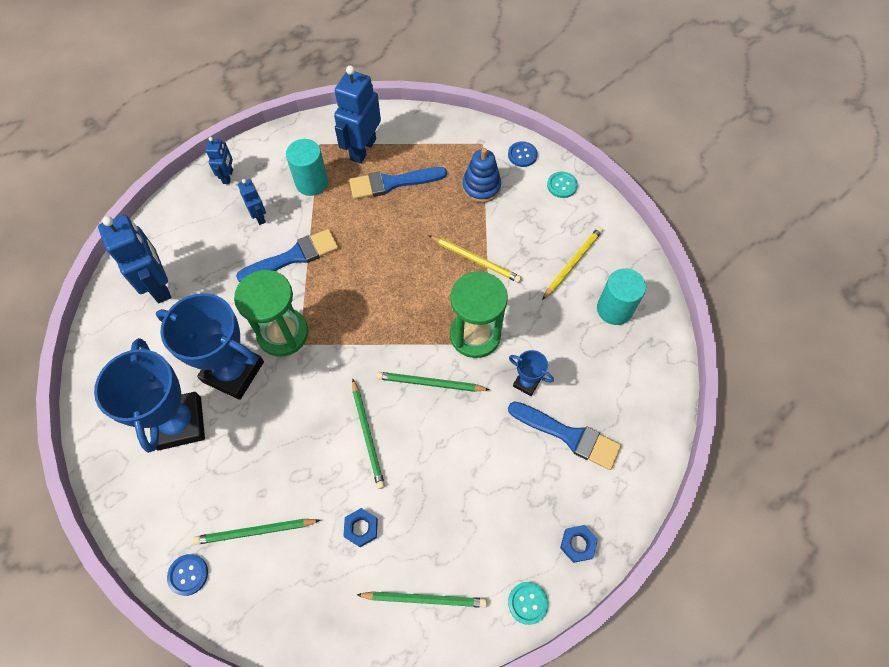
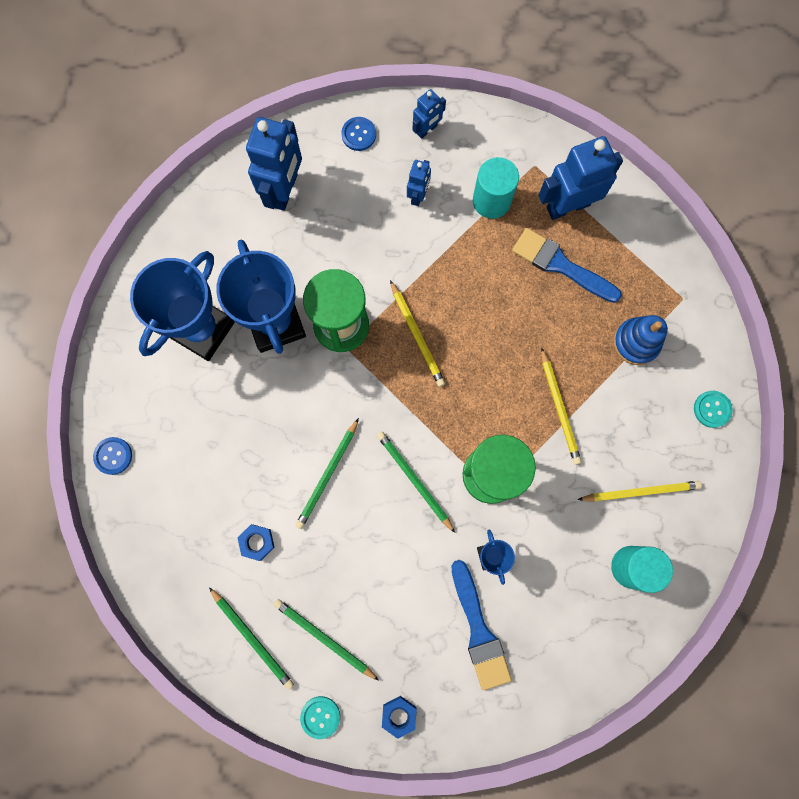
camera: 45 degrees right, 15 degrees up
green pencil [193,519,320,545] -> green pencil moved to [274,599,379,681]
blue brush [236,229,339,282] -> none
blue button [508,141,538,167] -> blue button moved to [341,117,376,151]
none -> yellow pencil [390,280,445,387]

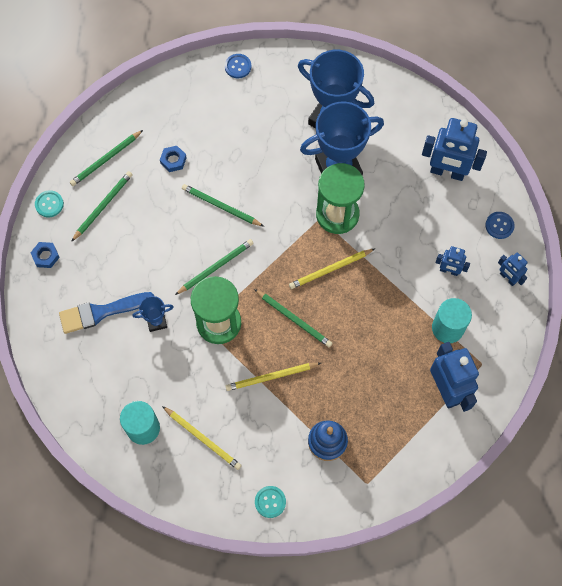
camera: 90 degrees right, 10 degrees down
blue brush [512,228,622,303] -> none
yellow pencil [577,481,702,502] -> yellow pencil turned 45 degrees counterclockwise [162,406,242,470]
none -> green pencil [254,289,332,347]

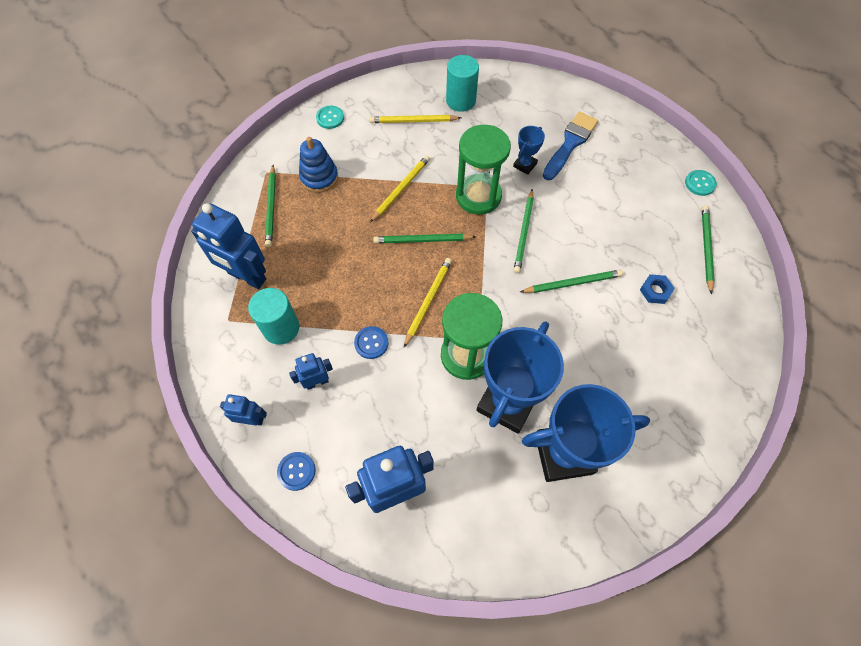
camera: 140 degrees right, 5 degrees down
blue nut [30,242,60,268] -> none
green pencil [71,171,133,242] -> green pencil moved to [265,165,276,247]
blue button [225,54,252,79] -> blue button moved to [354,326,389,359]

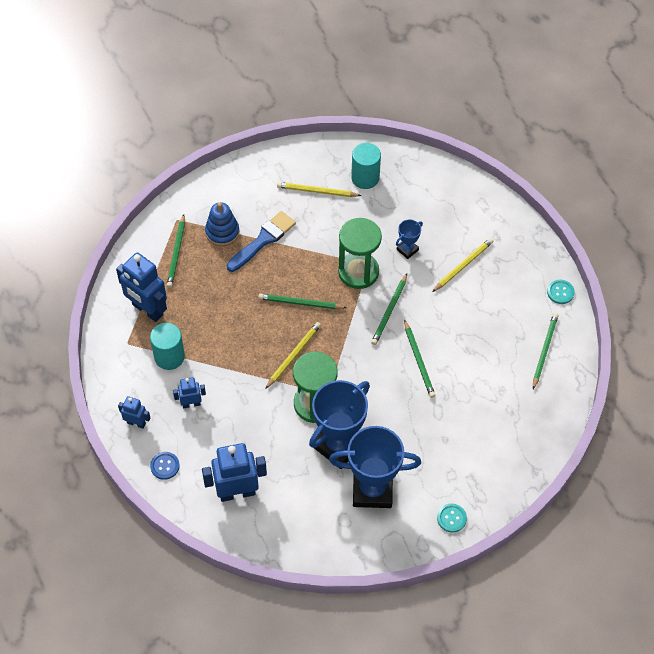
camera: 10 degrees right, 5 degrees down
turquoise button [316,106,344,129] -> turquoise button moved to [437,504,467,533]
blue button [354,326,389,359] -> none
yellow pencil [370,155,430,222] -> yellow pencil moved to [432,238,493,292]
green pencil [520,270,623,293] -> green pencil turned 75 degrees clockwise [404,320,435,398]
blue brush [543,112,598,180] -> blue brush moved to [227,211,296,272]
blue nut [640,274,675,304] -> none

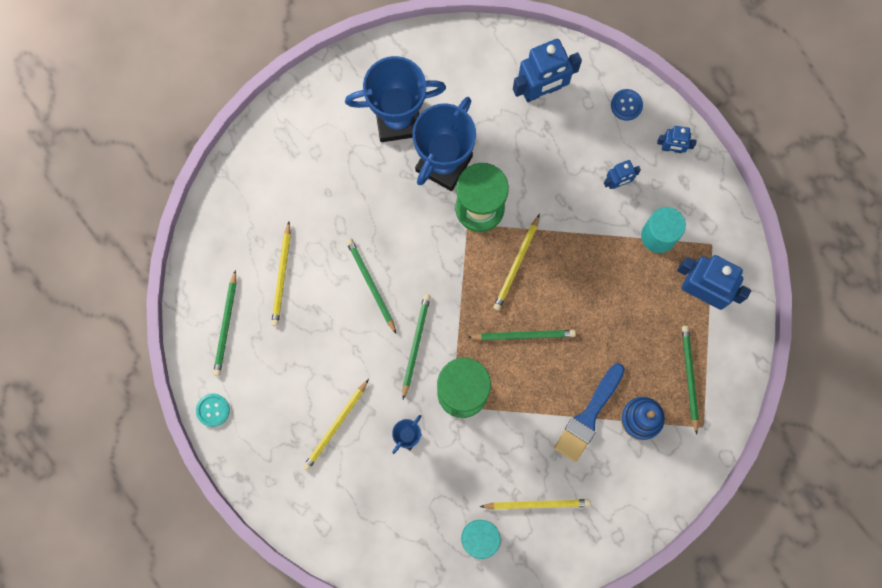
camera: 170 degrees right, 20 degrees up
turquoise button [437,504,467,533] -> none
none -> yellow pencil [271,222,291,326]

